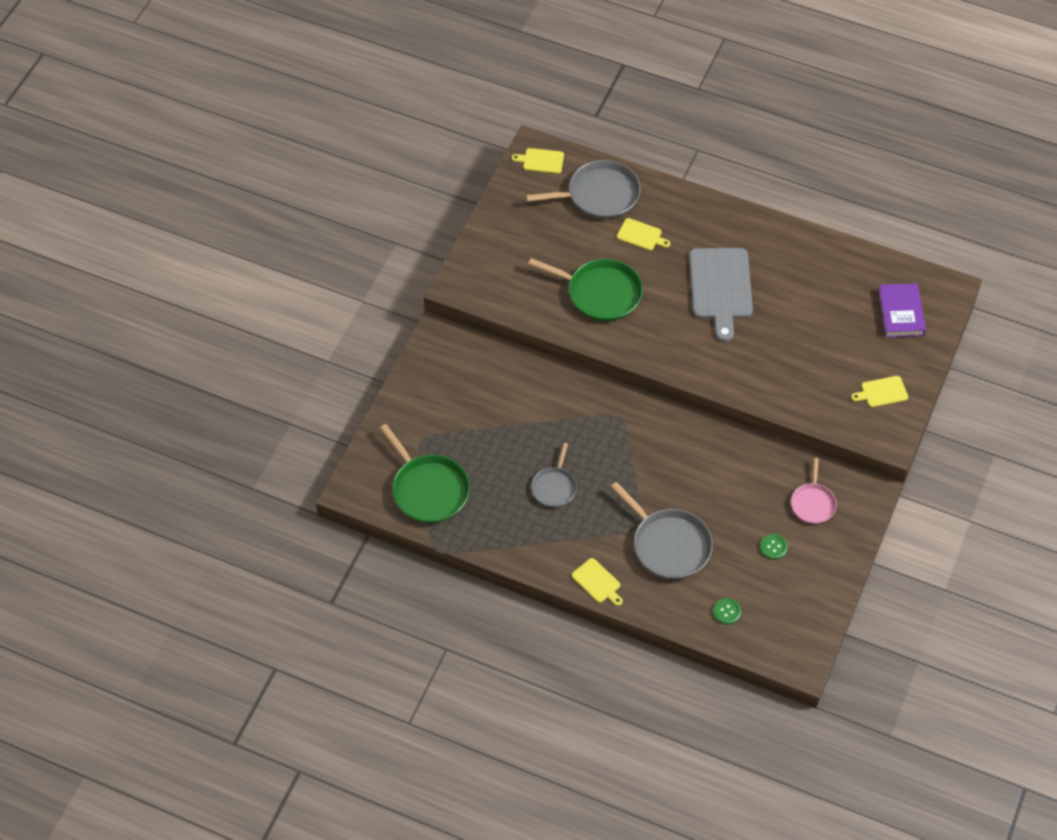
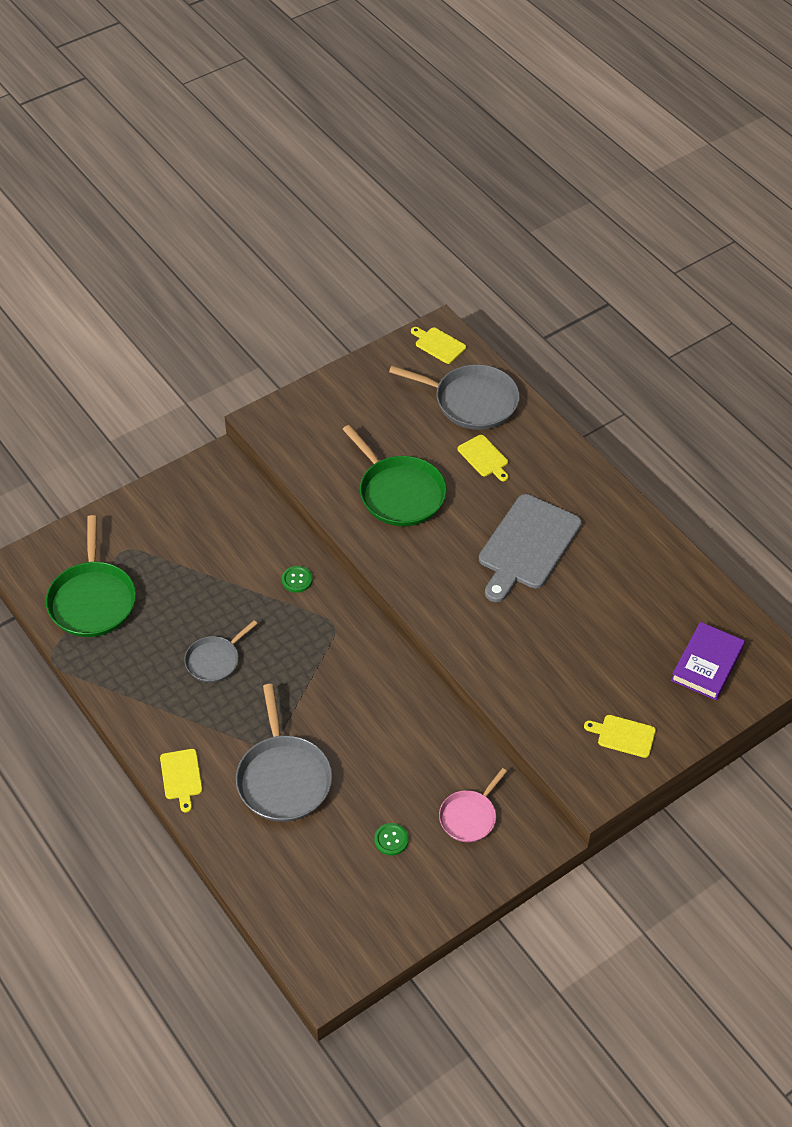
camera: 30 degrees right, 5 degrees down
green button [713,598,741,625] -> green button moved to [282,566,313,593]

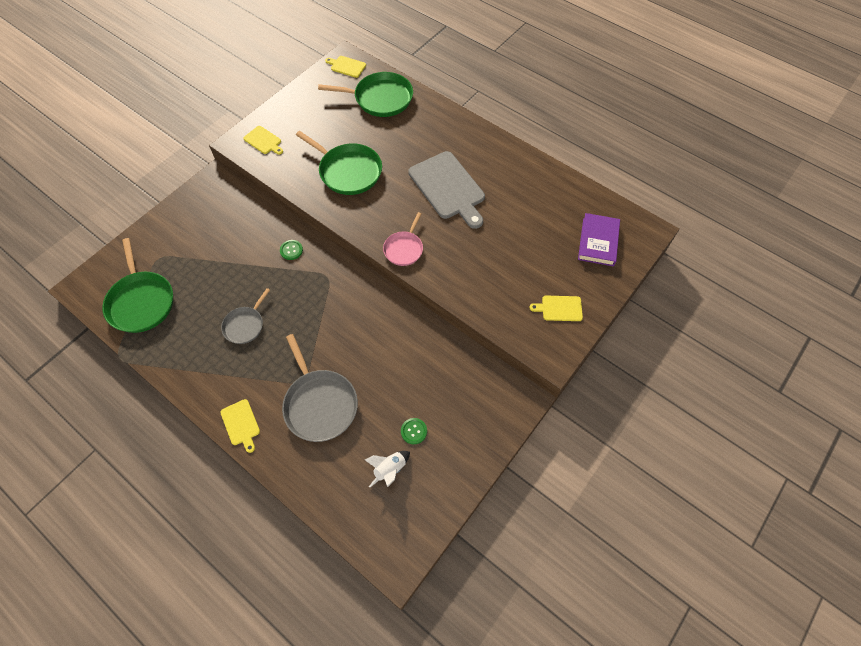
camera: 15 degrees left, 10 degrees up
grey pan [389,364,520,430] -> green pan [318,72,413,117]
pink pan [439,768,507,842] -> pink pan moved to [383,212,423,266]
yellow cutting board [458,435,509,481] -> yellow cutting board moved to [243,126,283,155]
grey cutting board [479,494,582,602] -> grey cutting board turned 45 degrees counterclockwise [408,151,485,229]
none -> white rocket [365,451,410,487]

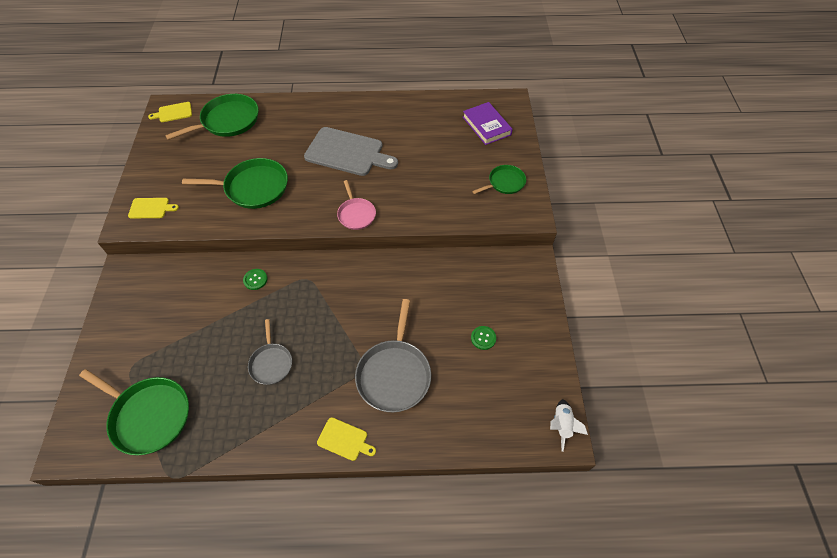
camera: 40 degrees left, 5 degrees down
grey pan [282,334,358,442] -> grey pan turned 75 degrees clockwise [355,299,431,412]
white rocket [365,451,410,487] -> white rocket moved to [550,399,588,452]
yellow cutting board [529,296,583,321] -> green pan [472,165,526,194]

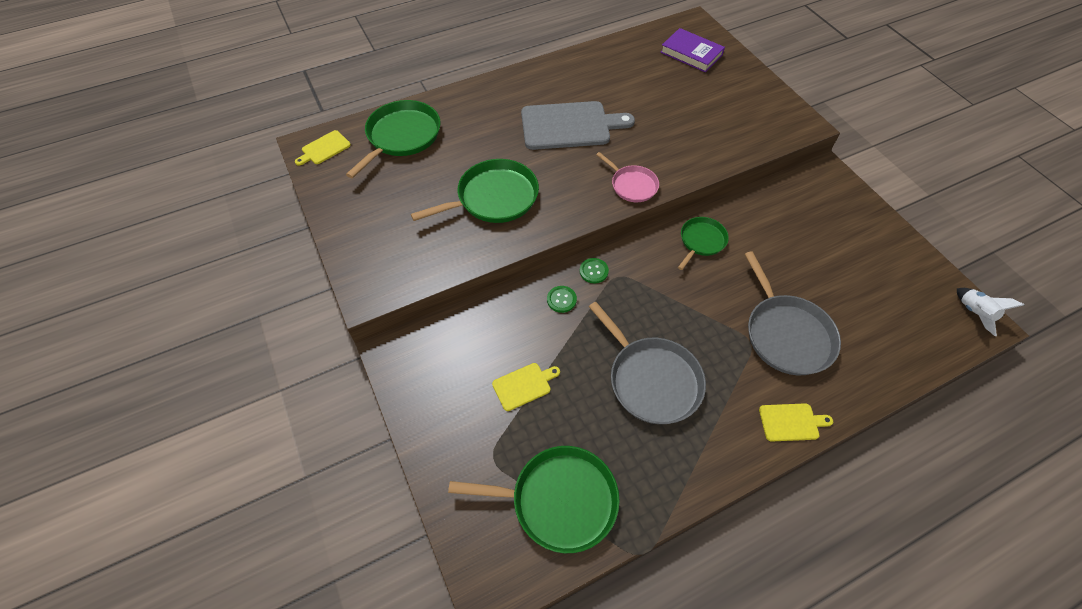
camera: 25 degrees left, 0 degrees up
yellow cutting board [128,198,179,219] -> yellow cutting board moved to [492,363,560,411]
grey pan [248,319,292,385] -> grey pan [589,302,706,424], size x1.70
green button [471,326,496,350] -> green button moved to [580,258,609,283]
green pan [472,165,526,194] -> green pan moved to [678,217,729,270]

